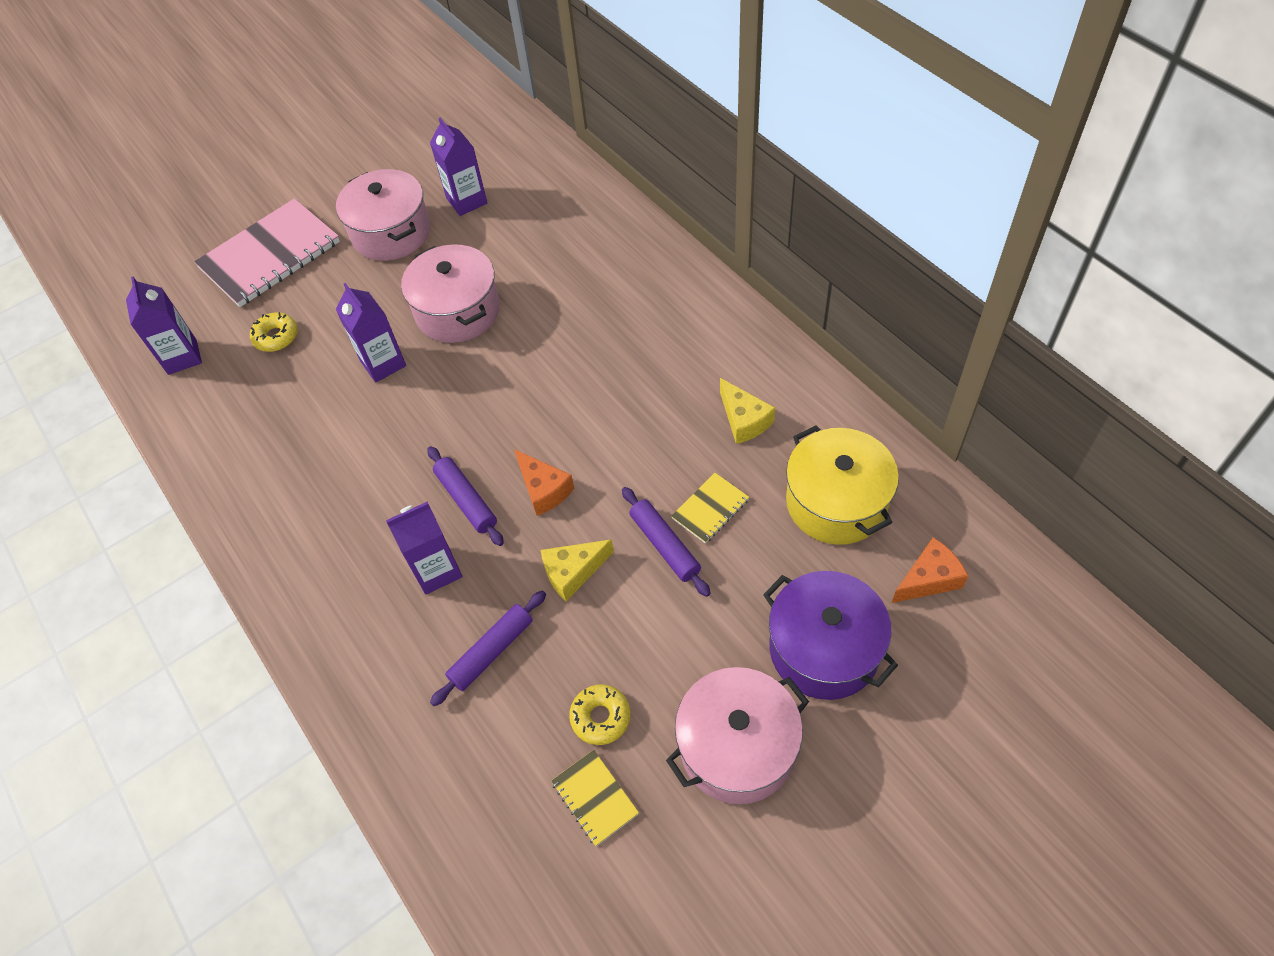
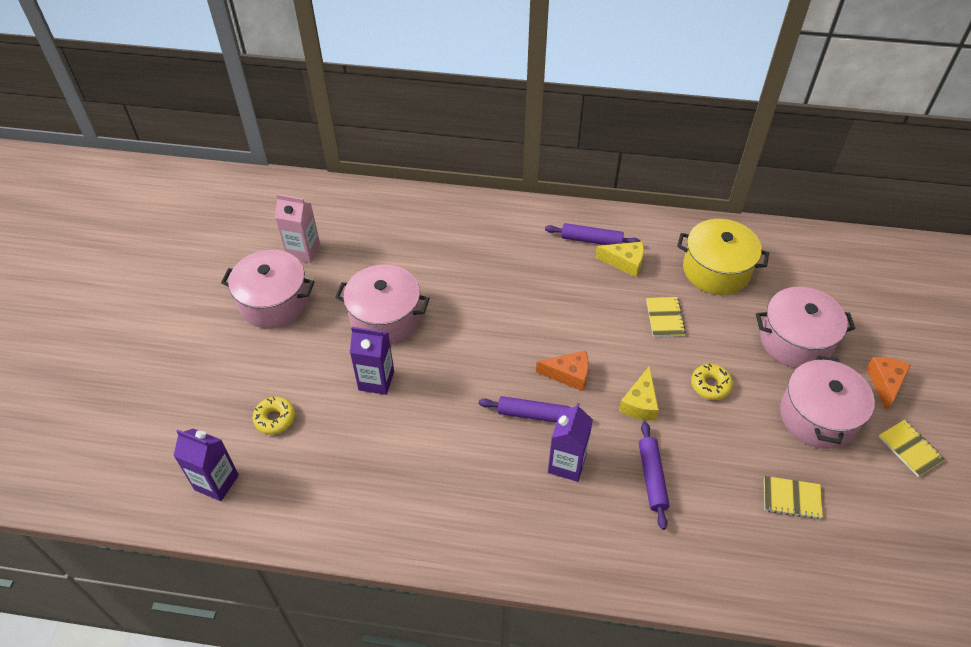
camera: 50 degrees left, 5 degrees down
pink notebook [194,198,340,307] -> none
purple carton [430,117,487,216] -> pink carton [275,194,320,263]
yellow donut [569,684,630,745] -> yellow donut moved to [691,364,733,400]
purple rolling pin [622,487,711,597] -> purple rolling pin moved to [545,223,640,245]
purple pot [763,571,898,700] -> pink pot [756,287,855,369]
orange cheese [892,537,968,603] -> orange cheese moved to [866,357,911,411]
none -> yellow notebook [878,420,945,477]

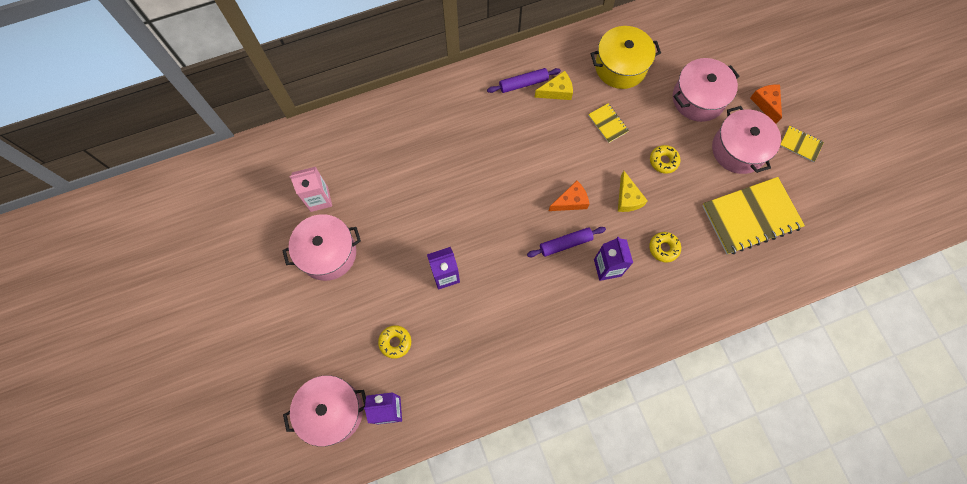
camera: 30 degrees left, 20 degrees up
pink pot [335,264,430,344] -> pink pot moved to [283,375,366,447]
purple rolling pin [639,422,670,530] -> yellow donut [649,232,681,263]
yellow notebook [764,476,823,519] -> yellow notebook [702,177,805,254], size x2.19

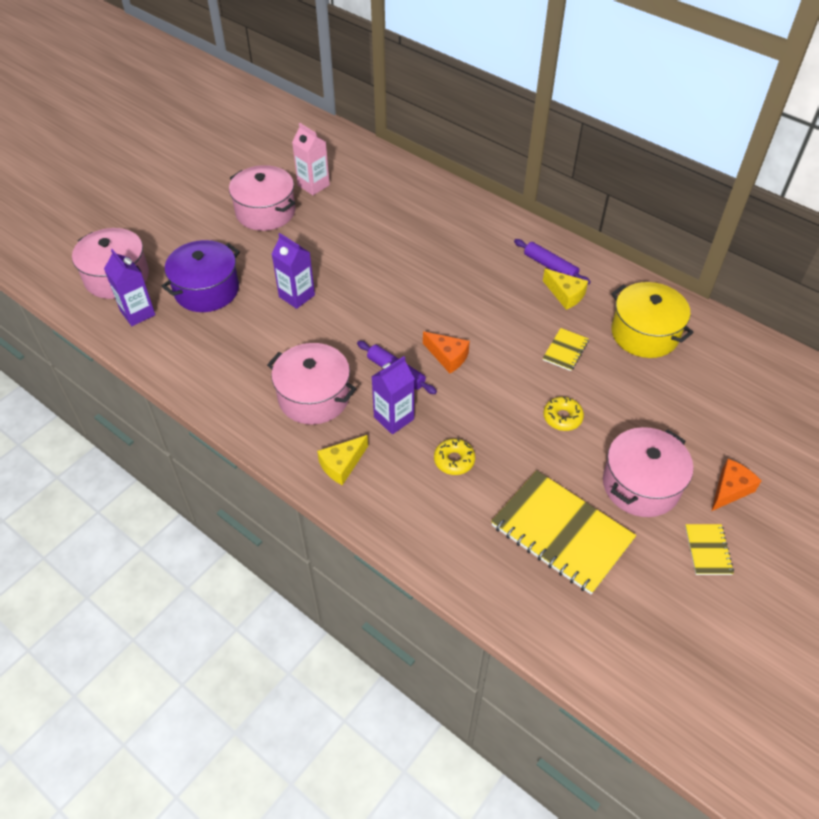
camera: 60 degrees right, 20 degrees down
yellow donut [378,325,411,359] -> purple pot [161,240,240,312]
yellow cheese [618,171,648,212] -> yellow cheese moved to [317,435,368,485]
pink pot [673,58,739,122] -> pink pot moved to [267,343,357,425]

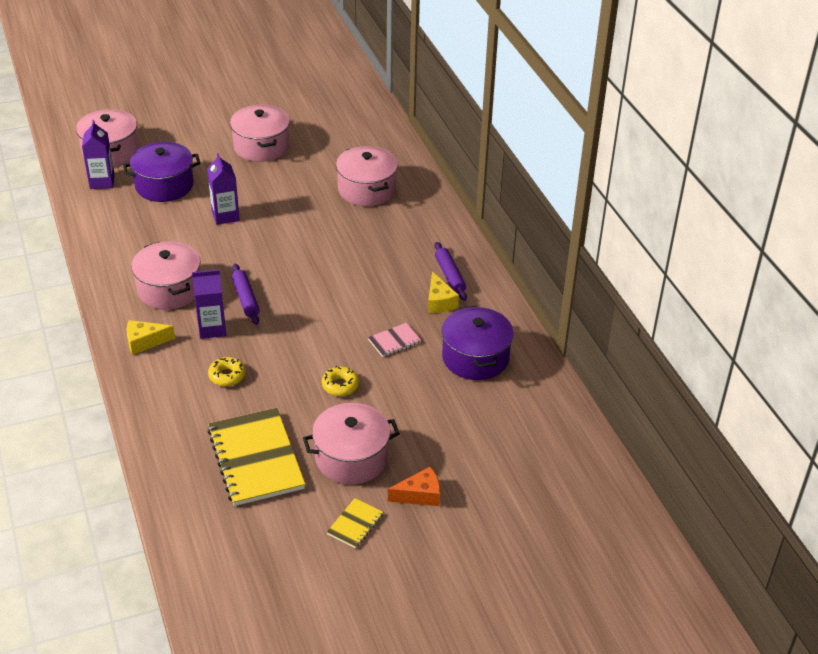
camera: 30 degrees right, 10 degrees down
pink carton [292,123,330,195] -> none
orange cheese [423,331,470,373] -> none
yellow notebook [543,328,589,371] -> pink notebook [368,323,421,357]
yellow pot [611,282,694,358] -> purple pot [441,306,514,380]
none -> pink pot [336,146,398,206]

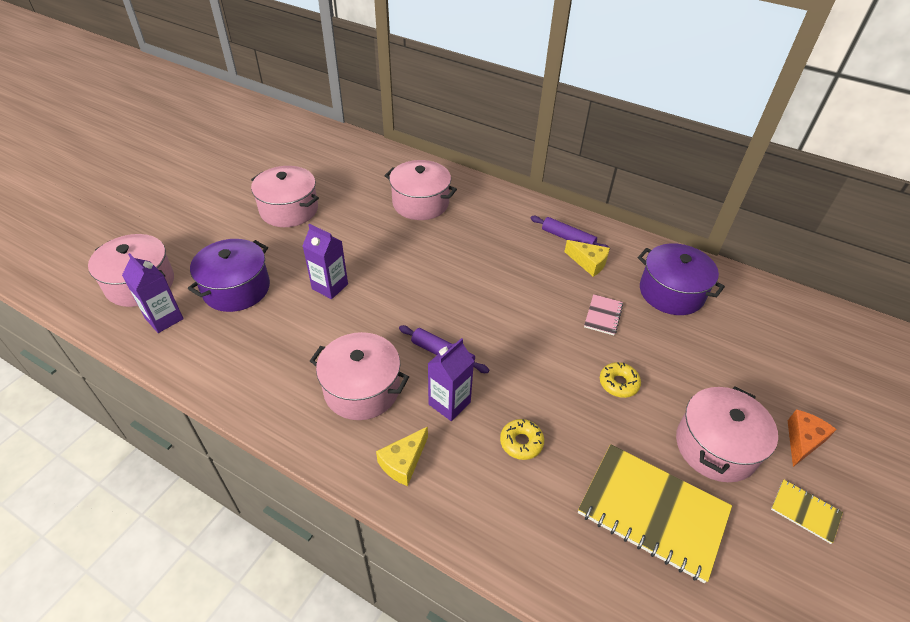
camera: 40 degrees left, 5 degrees up
yellow notebook [327,498,383,549] -> yellow notebook turned 45 degrees counterclockwise [771,479,843,544]

